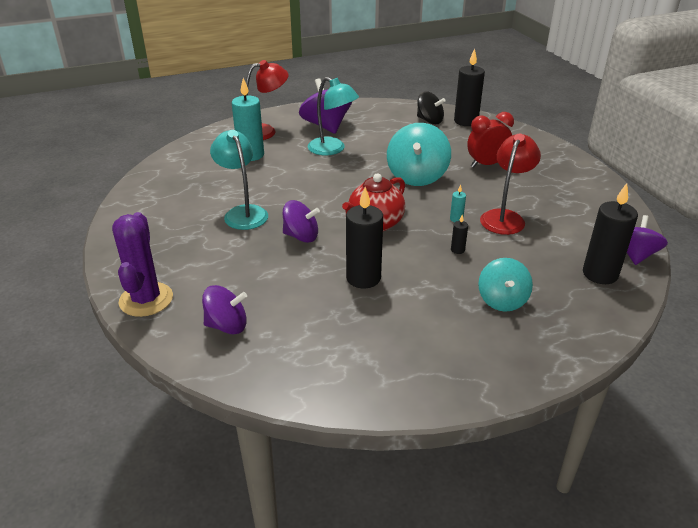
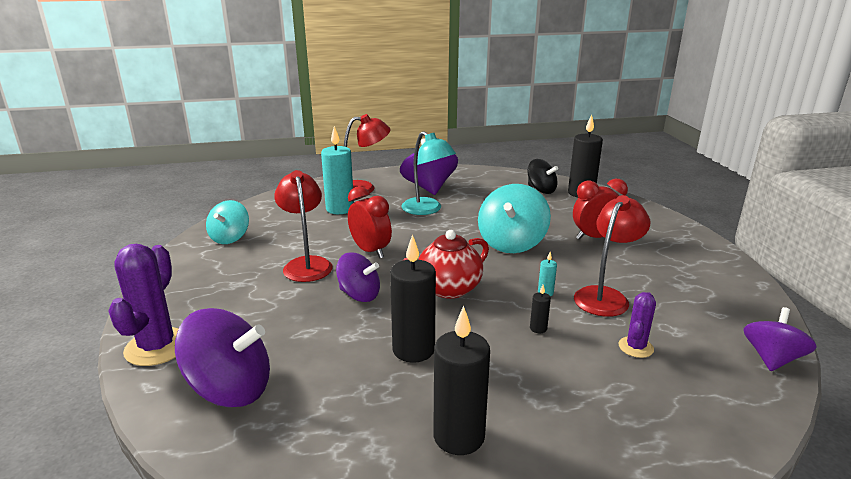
camera: 10 degrees right, 10 degrees down
purple spinning top [202,285,247,335] -> purple spinning top [175,308,270,407], size x1.55
turquoise lamp [210,130,268,230] -> red lamp [274,170,333,282]
turquoise spinning top [478,258,533,312] -> turquoise spinning top moved to [206,200,249,244]
black candle [583,183,638,284] -> black candle moved to [433,306,490,455]
none -> red clock [348,186,392,258]
none -> purple cactus [619,292,656,358]

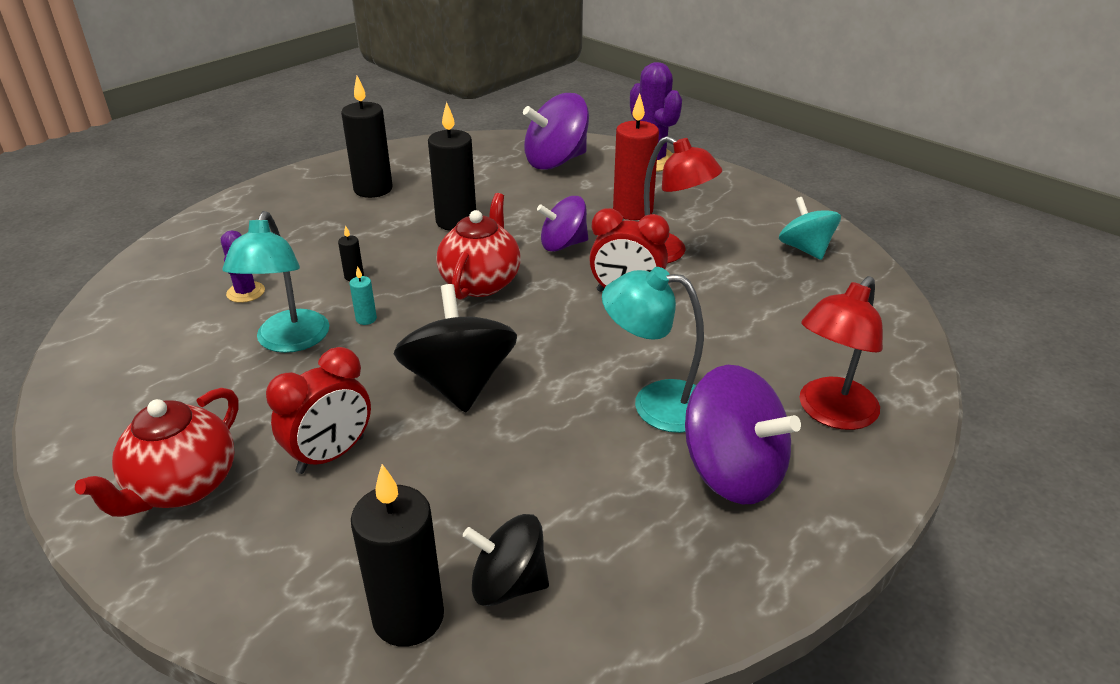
camera: 145 degrees right, 10 degrees up
turquoise candle [321,126,354,214] -> none
turquoise spinning top [478,184,551,253] -> black spinning top [394,284,517,412]
red lamp [574,195,650,317] -> turquoise lamp [222,211,329,353]
purple spinning top [743,307,817,371] -> none
none -> red teapot [75,388,239,517]
none -> red candle [613,93,659,220]

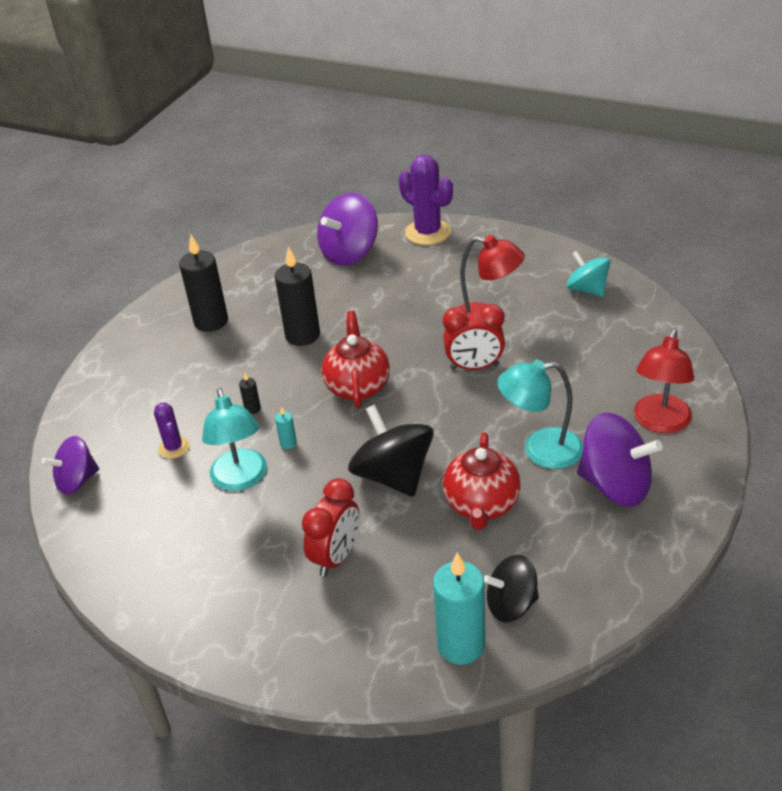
camera: 15 degrees left, 5 degrees up
red teapot [75,388,239,517] -> red teapot moved to [443,432,521,530]
black candle [351,464,444,647] -> turquoise candle [433,552,485,665]
purple spinning top [537,196,588,252] -> purple spinning top moved to [42,436,99,494]
red candle [613,93,659,220] -> none

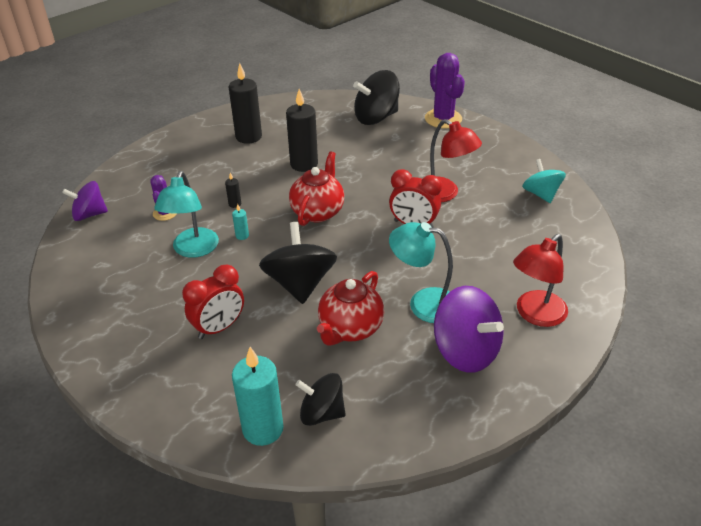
camera: 20 degrees right, 0 degrees up
purple spinning top [317,193,378,266] -> black spinning top [353,70,400,125]

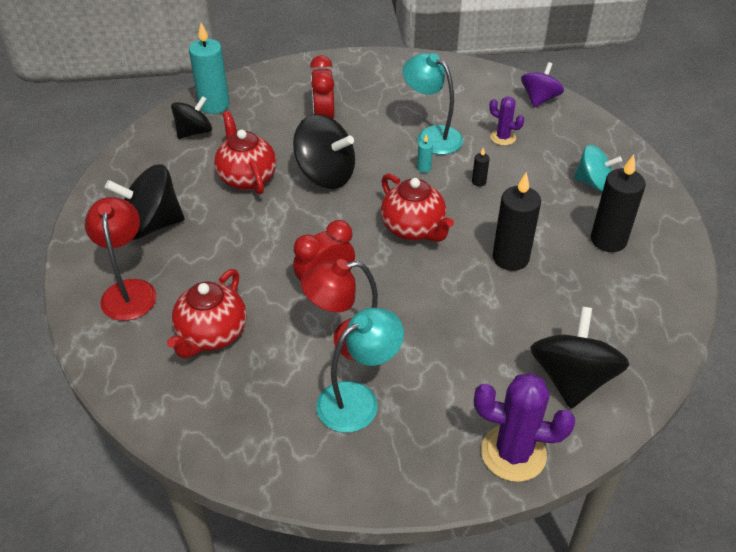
camera: 125 degrees right, 5 degrees up
turquoise lamp [389,222,453,323] -> turquoise lamp moved to [316,308,404,433]
purple spinning top [434,286,504,373] -> black spinning top [105,164,185,240]
turquoise spinning top [522,159,566,203] -> turquoise spinning top moved to [574,145,622,192]
none -> red teapot [167,269,247,359]

